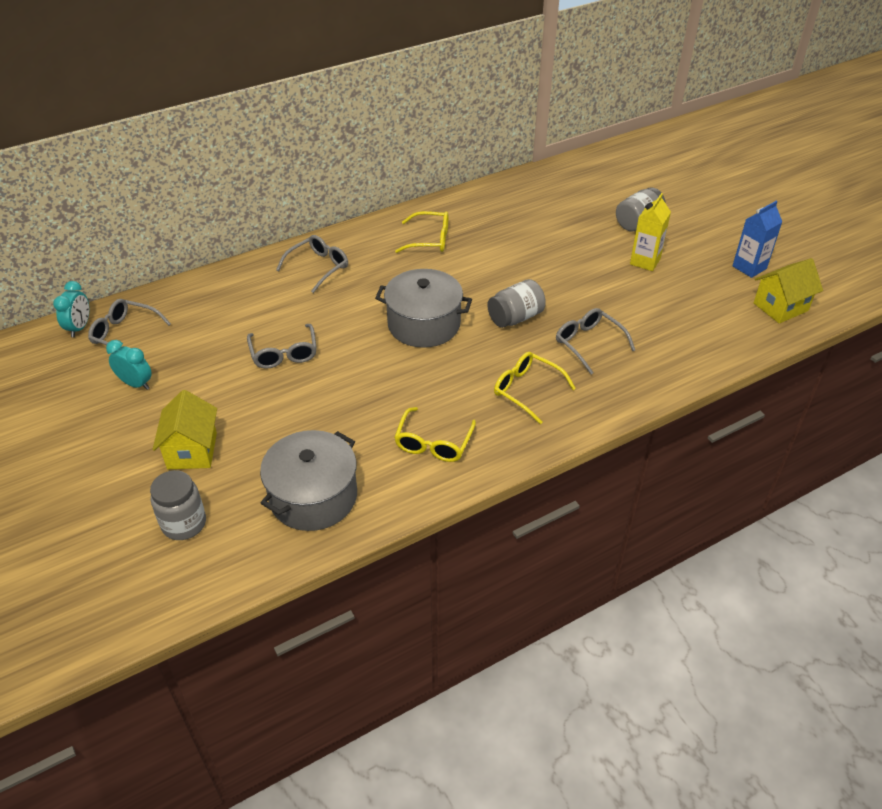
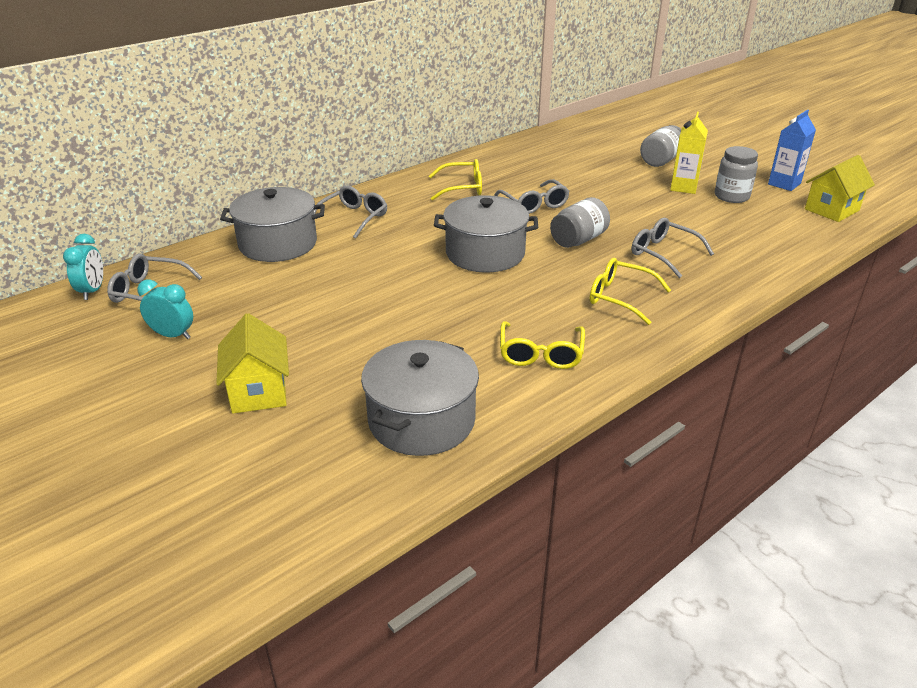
camera: 10 degrees left, 10 degrees down
grey jar [150,470,206,540] -> grey jar moved to [715,146,758,203]
grey glasses [247,324,317,369] -> grey glasses moved to [495,179,570,214]
none -> grey pot [220,187,325,262]

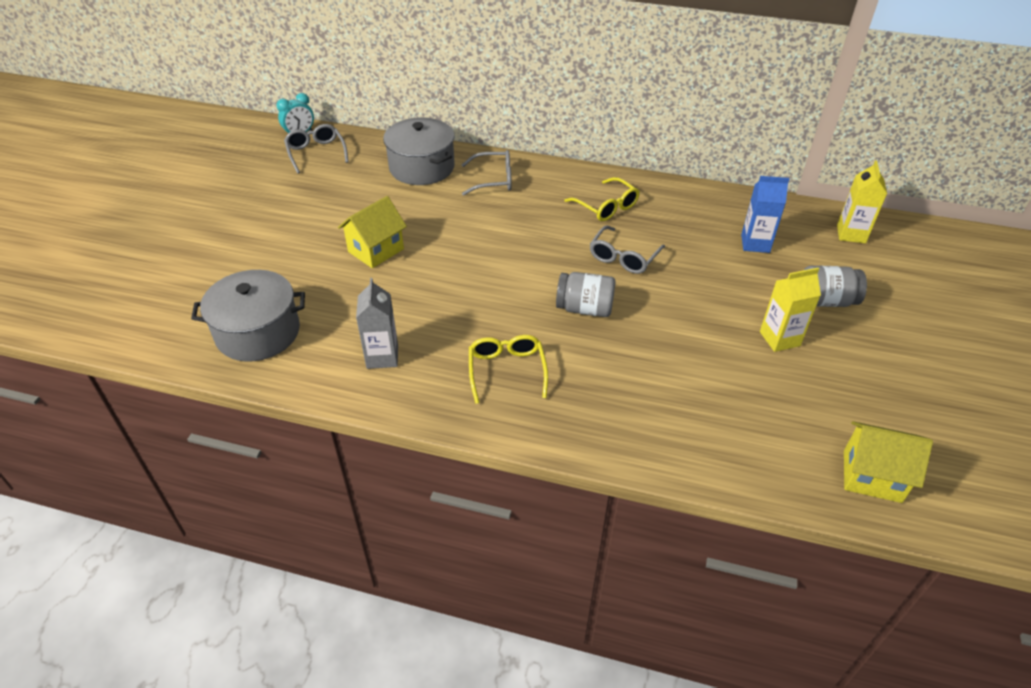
camera: 55 degrees right, 10 degrees up
turquoise clock [137,279,193,339] -> none
yellow house [216,313,289,414] -> yellow house moved to [338,196,407,268]
grey pot [434,195,538,273] -> none
yellow glasses [500,321,585,369] -> grey carton [356,278,398,369]
grey glasses [632,218,714,278] -> none
grey jar [715,146,758,203] -> none
blue carton [768,110,816,191] -> blue carton moved to [741,176,789,253]
none -> yellow carton [837,160,887,243]

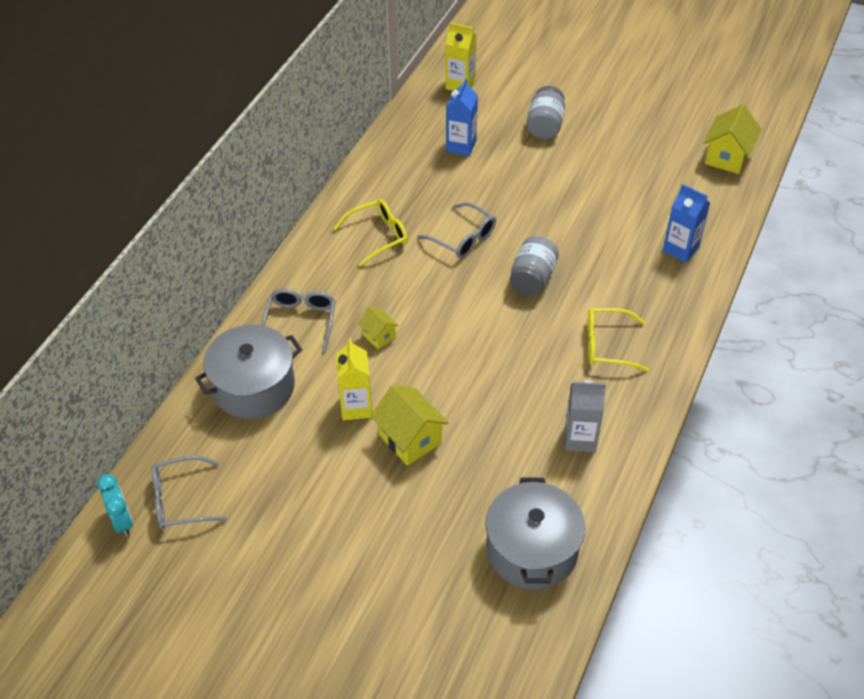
camera: 80 degrees left, 5 degrees up
yellow carton [760,268,821,352] -> yellow carton moved to [336,339,372,420]
none -> yellow house [358,306,399,349]
none -> blue carton [663,184,710,263]

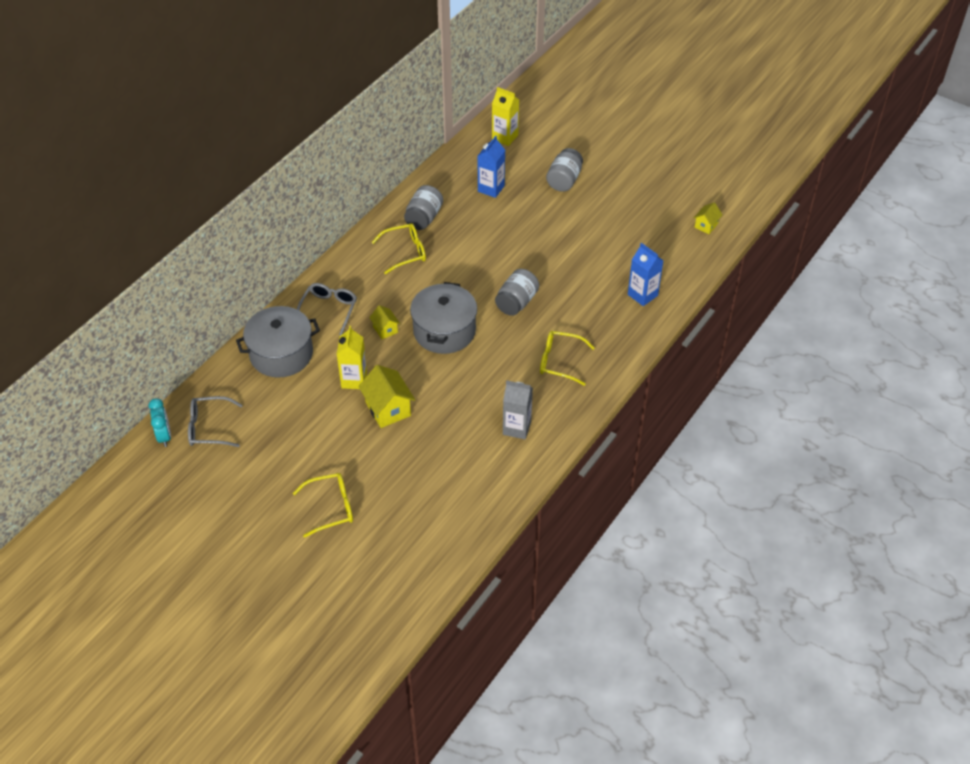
camera: 10 degrees right, 0 degrees up
grey glasses [417,202,496,258] -> none
grey pot [485,478,585,590] -> grey pot moved to [410,282,477,354]
yellow house [704,104,761,174] -> yellow house [694,203,723,234], size x0.57
none -> yellow glasses [293,473,353,538]
none -> grey jar [404,185,443,230]

